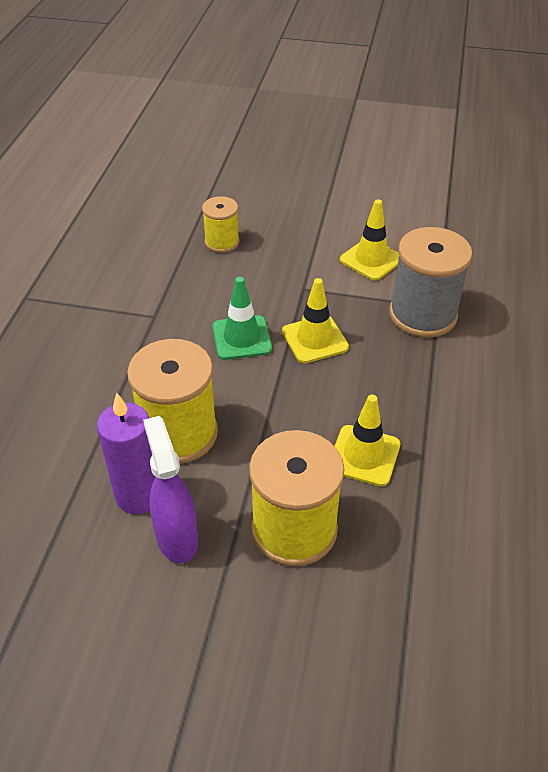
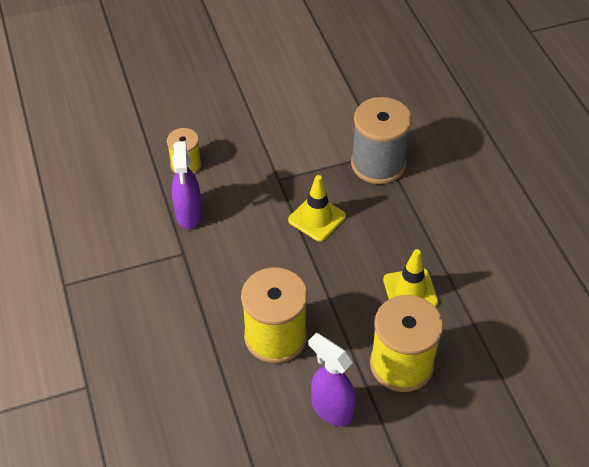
camera: 30 degrees left, 5 degrees up
purple candle [97,393,155,514] -> none
green traffic cone [212,277,272,360] -> none
yellow traffic cone [340,199,399,280] -> none
none -> purple spray bottle [172,141,202,229]

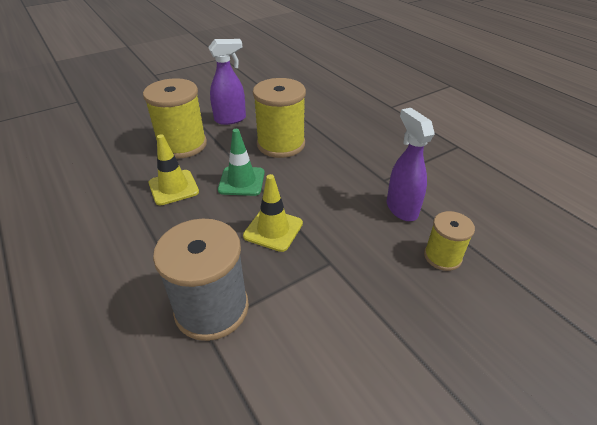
camera: 165 degrees right, 10 degrees down
purple spray bottle [308,333,356,426] -> purple spray bottle turned 45 degrees counterclockwise [208,39,246,125]
none -> green traffic cone [218,129,265,196]

